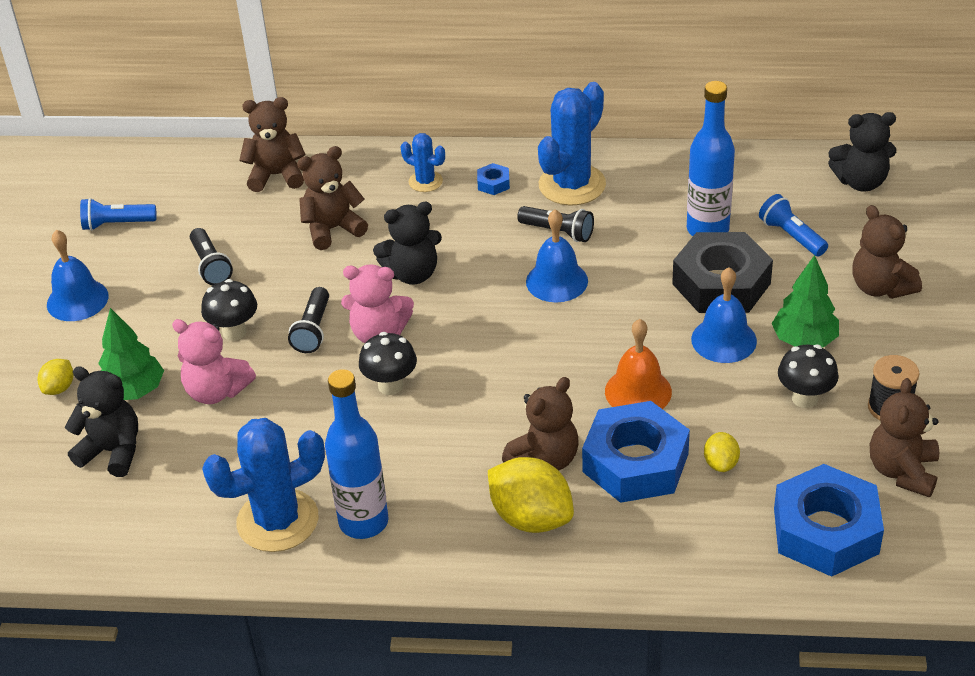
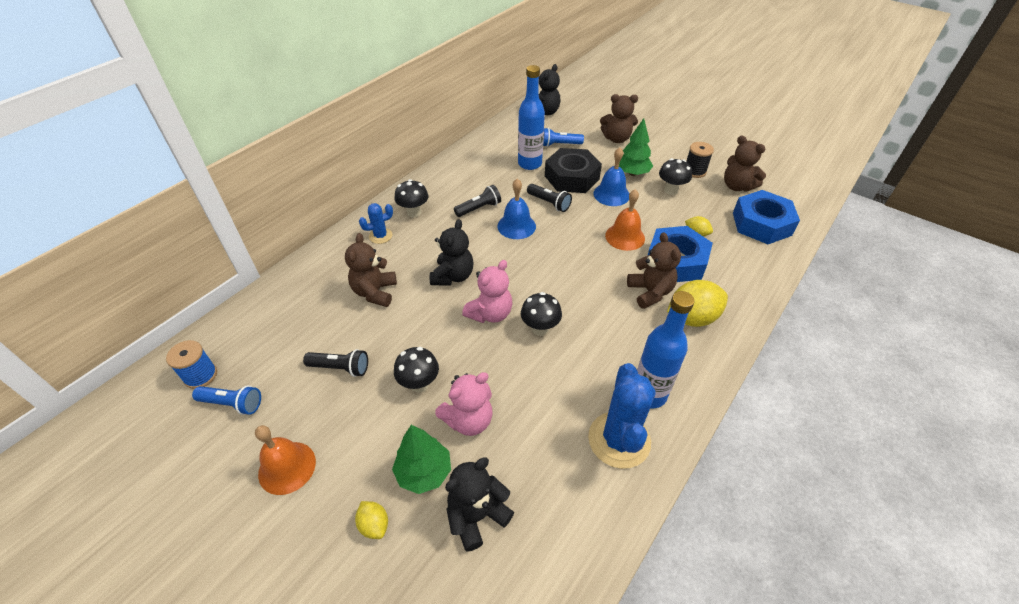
camera: 60 degrees left, 5 degrees up
blue bell [47,230,109,321] -> orange bell [255,425,316,495]
blue flashlight [80,198,157,231] -> blue flashlight turned 105 degrees counterclockwise [192,386,261,415]
brown teddy bear [239,97,306,192] -> none
black flashlight [288,287,329,353] -> black flashlight moved to [527,184,572,212]
blue nut [477,163,510,195] -> black mushroom [394,179,428,217]
blue cactus [538,82,606,206] -> none
none -> blue spool [166,340,217,389]

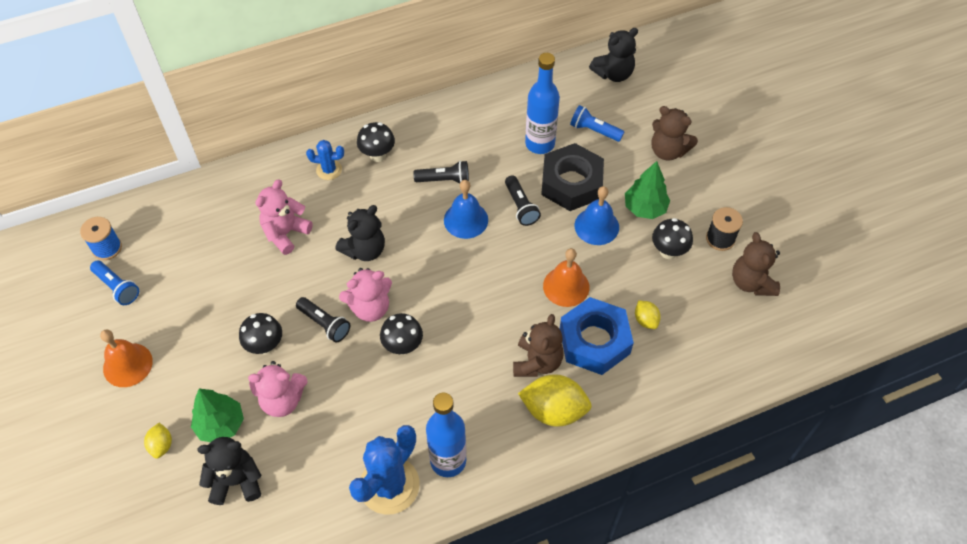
camera: 30 degrees right, 10 degrees up
black flashlight [303,349,368,377] -> black flashlight moved to [296,297,350,343]
brown teddy bear [345,233,397,307] -> pink teddy bear [255,179,313,255]
blue nut [733,190,800,244] -> none

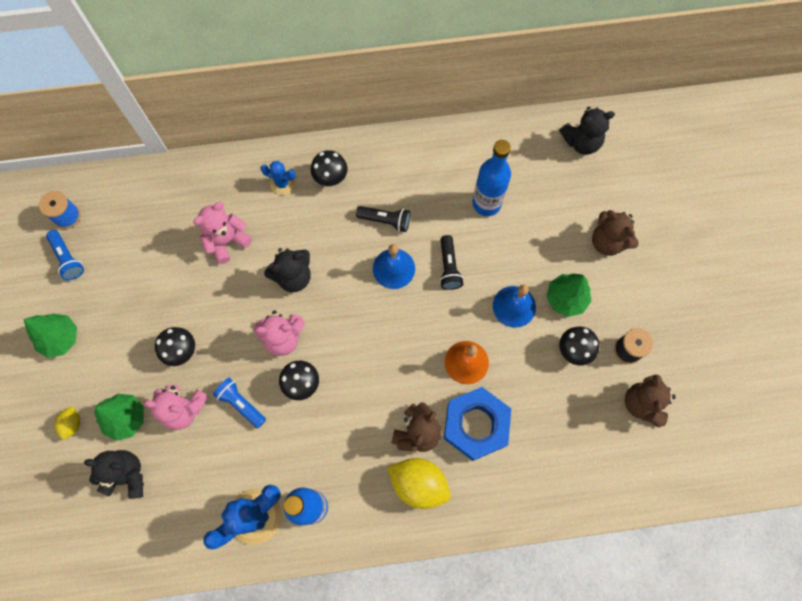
camera: 15 degrees right, 15 degrees up
orange bell [100,329,153,387] -> green tree [23,314,77,358]
black flashlight [296,297,350,343] -> none
black nut [541,143,604,211] -> none
blue flashlight [570,105,624,142] -> blue flashlight moved to [213,378,266,428]
yellow lemon [635,300,661,329] -> none

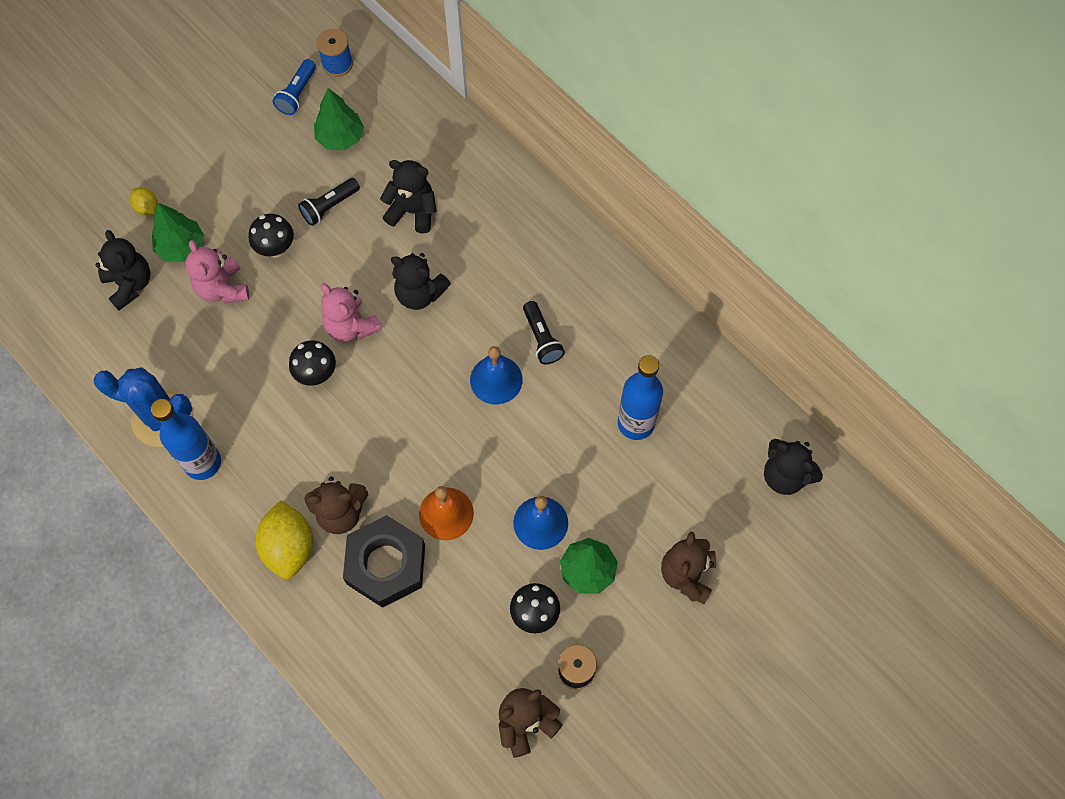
camera: 55 degrees right, 5 degrees down
green tree [23,314,77,358] -> green tree moved to [314,88,364,150]
yellow lemon [55,406,80,440] -> yellow lemon turned 75 degrees clockwise [130,187,158,215]
pink teddy bear [193,202,252,264] -> black teddy bear [380,160,436,233]
blue flashlight [213,378,266,428] -> none
blue cactus [260,161,296,195] -> none
black mushroom [311,150,347,186] -> none
black flashlight [440,235,464,290] -> black flashlight moved to [298,178,360,226]
blue nut [444,387,511,461] -> black nut [343,515,425,608]

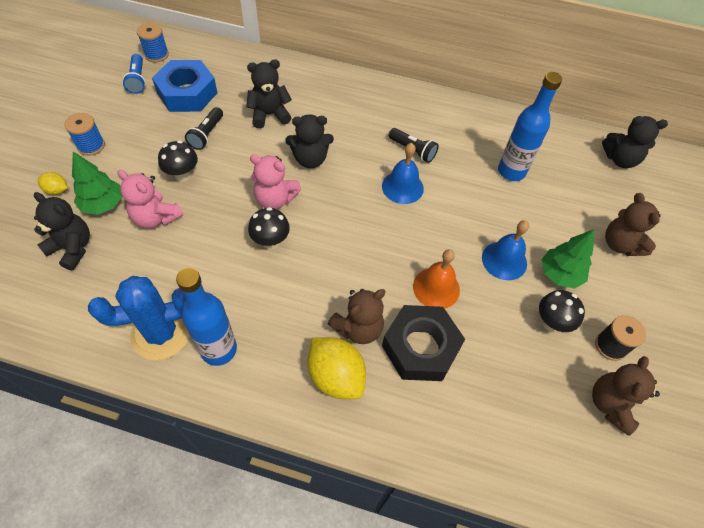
camera: 35 degrees left, 10 degrees down
green tree [314,88,364,150] -> blue nut [152,60,217,112]
none -> blue spool [64,113,105,156]

